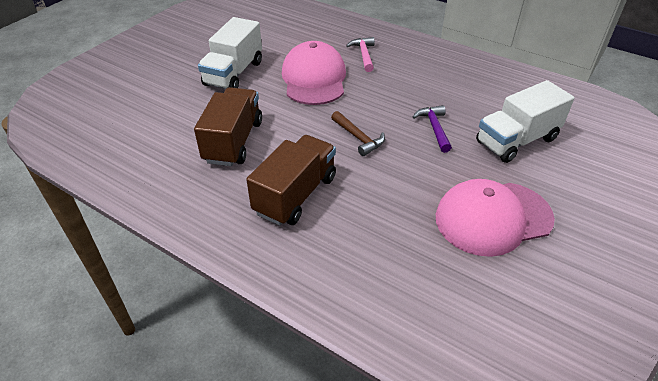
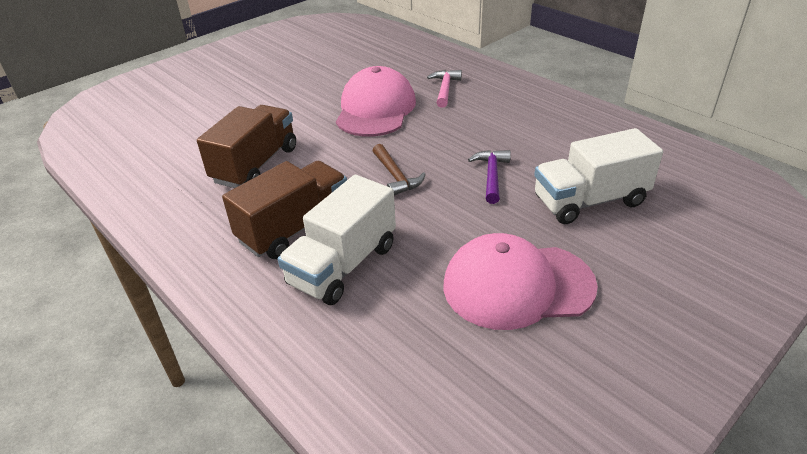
camera: 15 degrees right, 5 degrees down
white truck [198,17,262,89] -> white truck moved to [278,175,396,305]

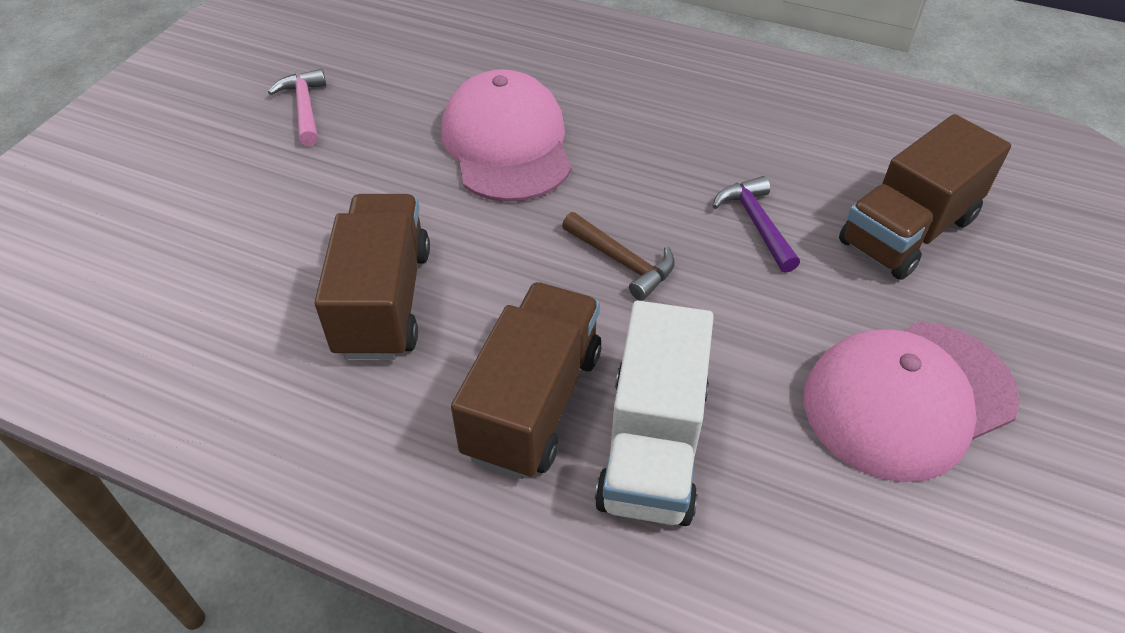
camera: 25 degrees left, 10 degrees up
pink hammer [427,70,462,108] -> pink hammer moved to [268,69,326,146]
white truck [534,128,663,224] -> brown truck [839,114,1011,280]

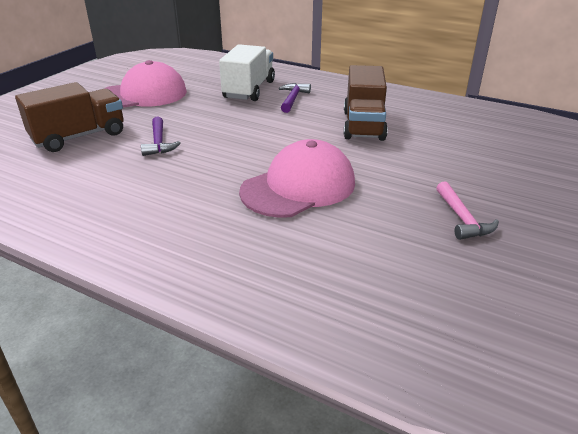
camera: 175 degrees left, 15 degrees down
pink cap [442,69,572,202] -> pink cap turned 120 degrees counterclockwise [239,139,355,218]
brown truck [451,282,602,479] -> purple hammer [279,83,311,113]
brown hammer [562,212,675,301] -> none

